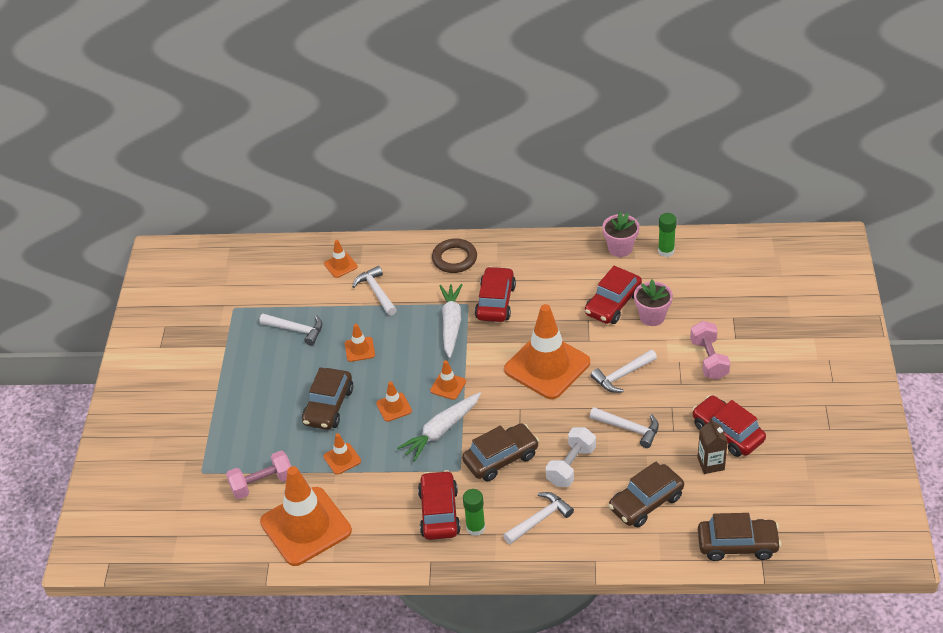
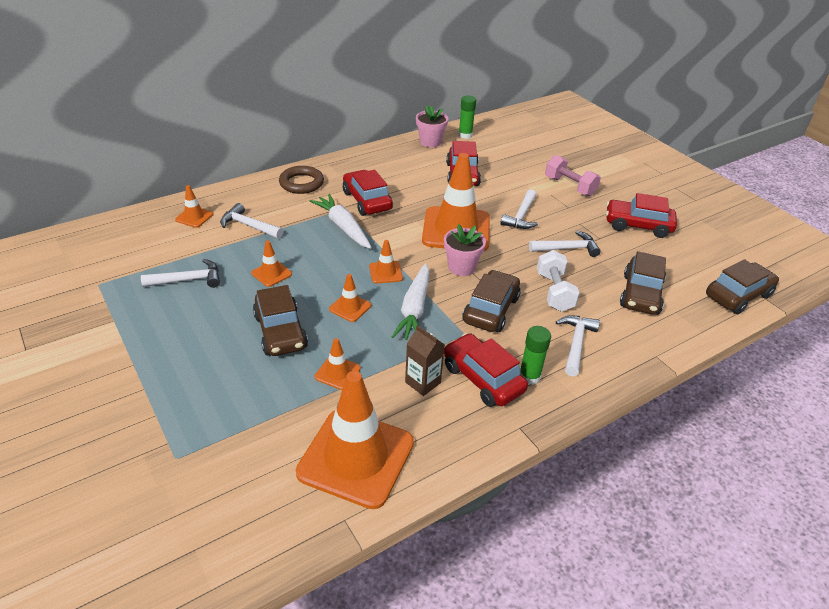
camera: 40 degrees left, 5 degrees down
pink dumbbell [226,451,291,499] -> none
pink flower pot [634,279,673,326] -> pink flower pot moved to [444,224,486,276]
brown carton [697,418,728,474] -> brown carton moved to [405,325,445,396]

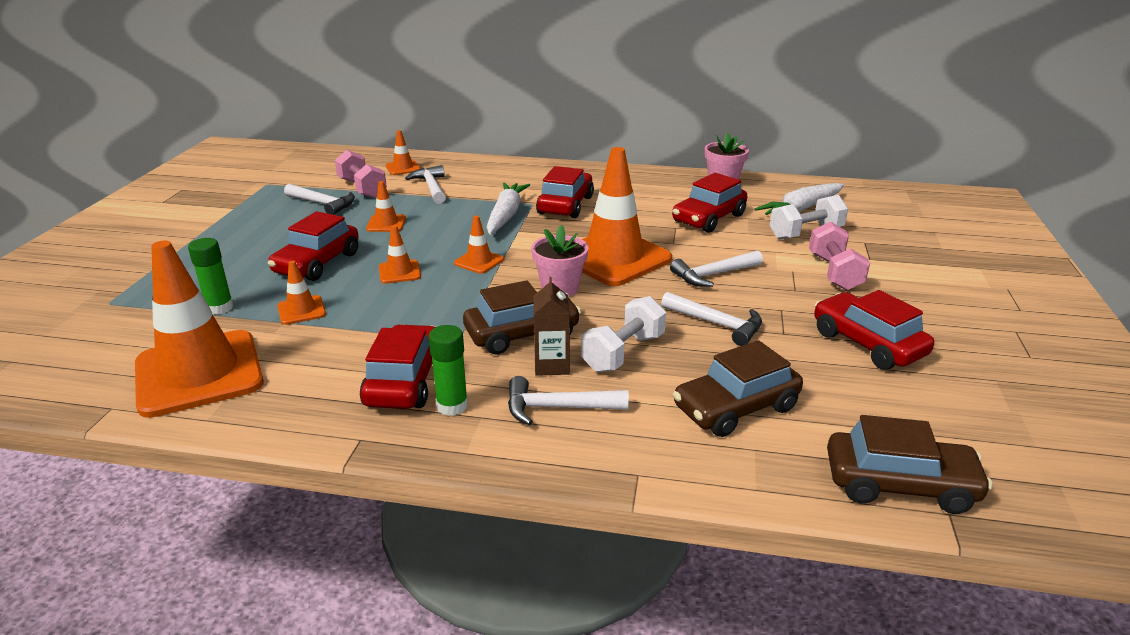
camera: 45 degrees right, 10 degrees down
brown car [253,285,308,356] -> red car [268,211,359,281]
brown ring [279,166,324,194] -> none
white carrot [392,263,430,340] -> white carrot moved to [755,183,844,215]
brown carton [405,325,445,396] -> brown carton moved to [533,277,570,376]
green glue stick [458,96,476,139] -> green glue stick moved to [188,238,234,315]
white hammer [556,315,600,376] -> white hammer turned 150 degrees counterclockwise [508,376,629,425]
none -> pink dumbbell [335,150,387,198]
none -> white dumbbell [770,195,848,240]

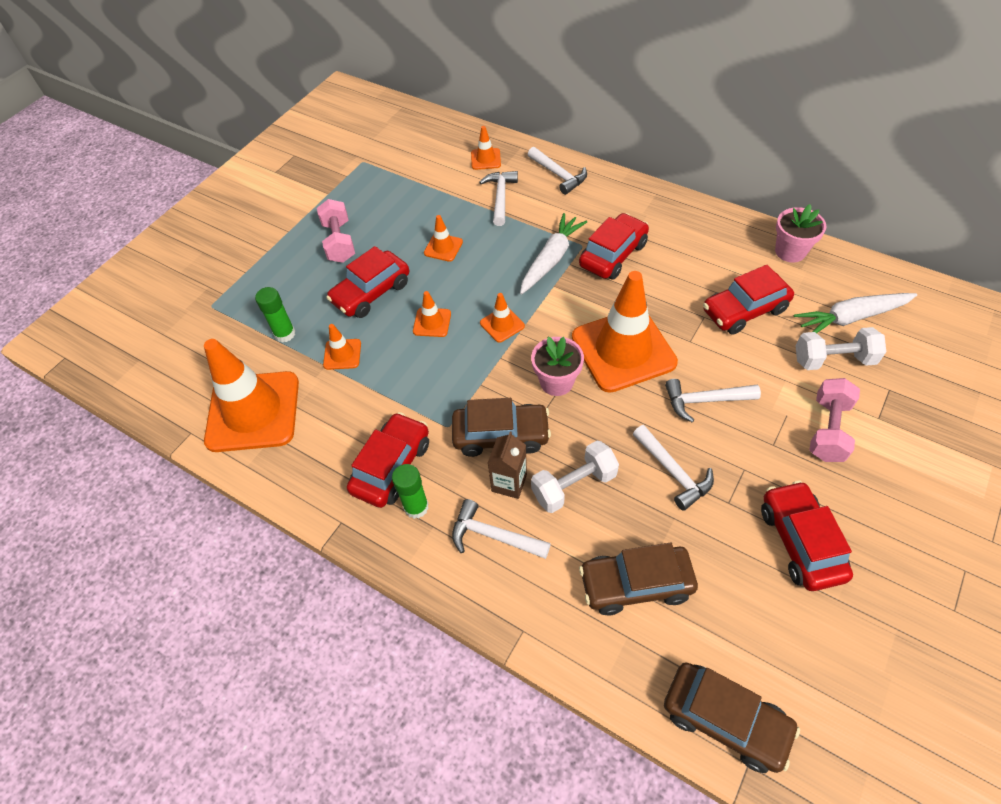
camera: 25 degrees right, 25 degrees up
white hammer [284,184,355,215] -> white hammer moved to [528,147,587,195]
pink dumbbell [335,150,387,198] -> pink dumbbell moved to [317,199,355,263]

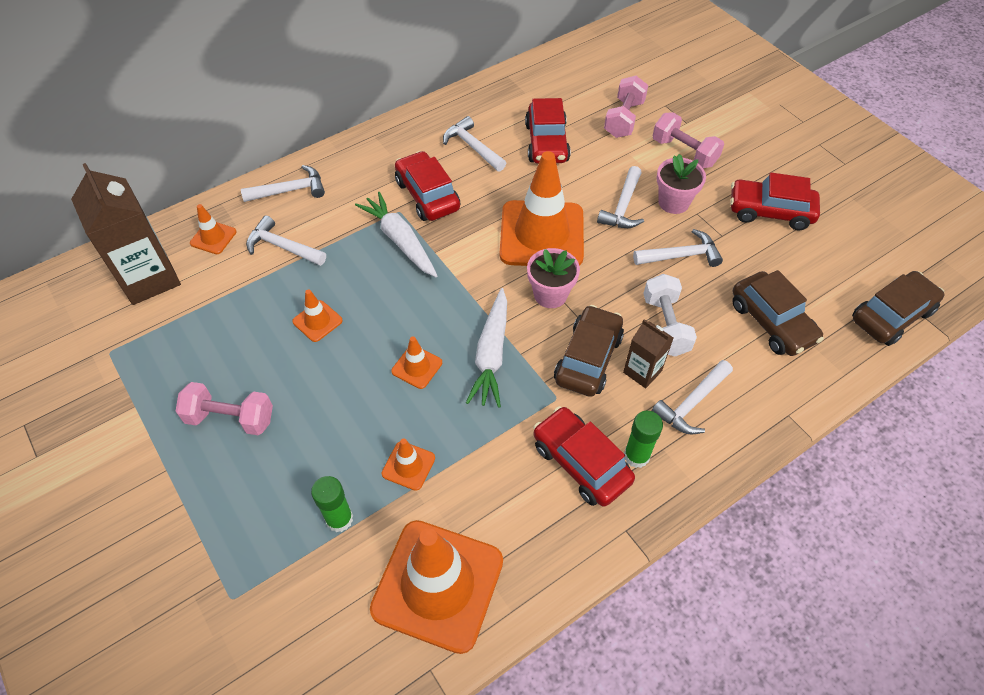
camera: 70 degrees left, 0 degrees up
red car [326,246,409,318] -> none
orange traffic cone [480,293,525,343] -> none
brown car [579,543,698,616] -> brown car turned 45 degrees counterclockwise [732,270,824,356]
pink flower pot [775,204,826,262] -> pink flower pot moved to [657,154,706,214]
white carrot [794,293,917,333] -> white carrot moved to [466,288,507,408]
white dumbbell [796,327,886,370] -> pink dumbbell [604,76,648,138]
none -> brown carton [71,163,181,305]
none -> white hammer [443,116,506,171]

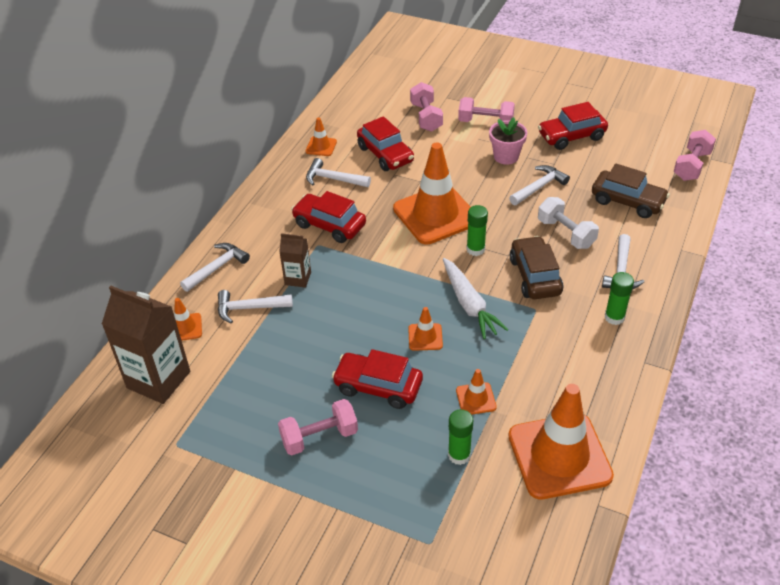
camera: 30 degrees left, 10 degrees down
orange traffic cone [292,289,343,342] -> orange traffic cone moved to [305,117,337,156]
white carrot [355,192,437,277] -> none
pink flower pot [527,248,580,308] -> green glue stick [466,205,488,256]
red car [533,406,635,507] -> red car moved to [332,349,423,409]
white hammer [597,166,644,228] -> none
brown carton [623,319,673,388] -> brown carton moved to [279,233,311,288]
brown car [852,271,944,346] -> pink dumbbell [674,130,716,181]

